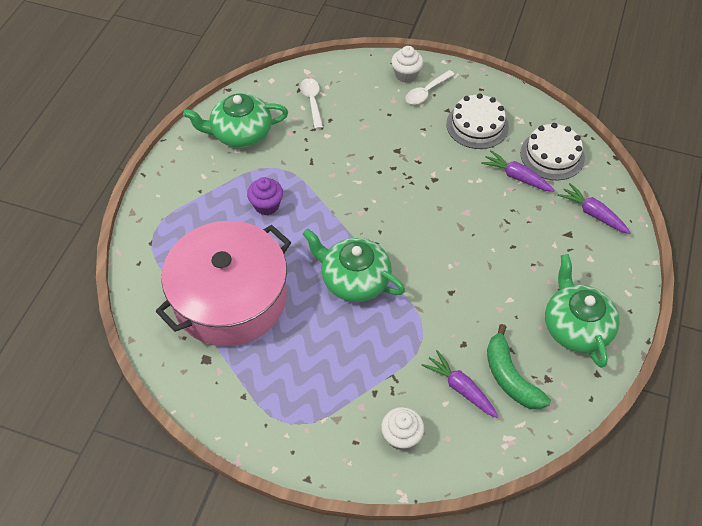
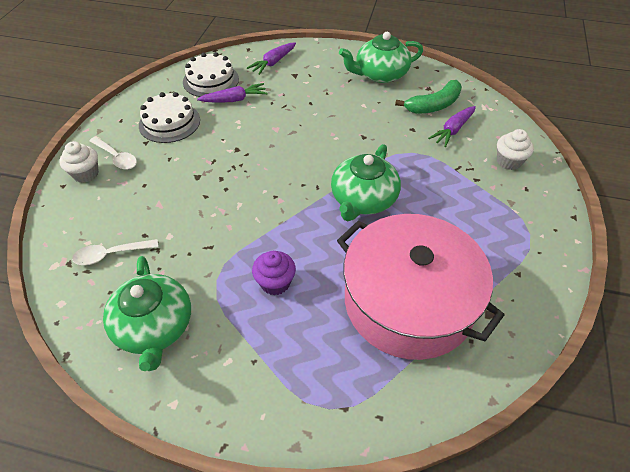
camera: 95 degrees left, 5 degrees down
purple carrot [481,150,555,192] -> purple carrot turned 135 degrees counterclockwise [197,83,268,103]

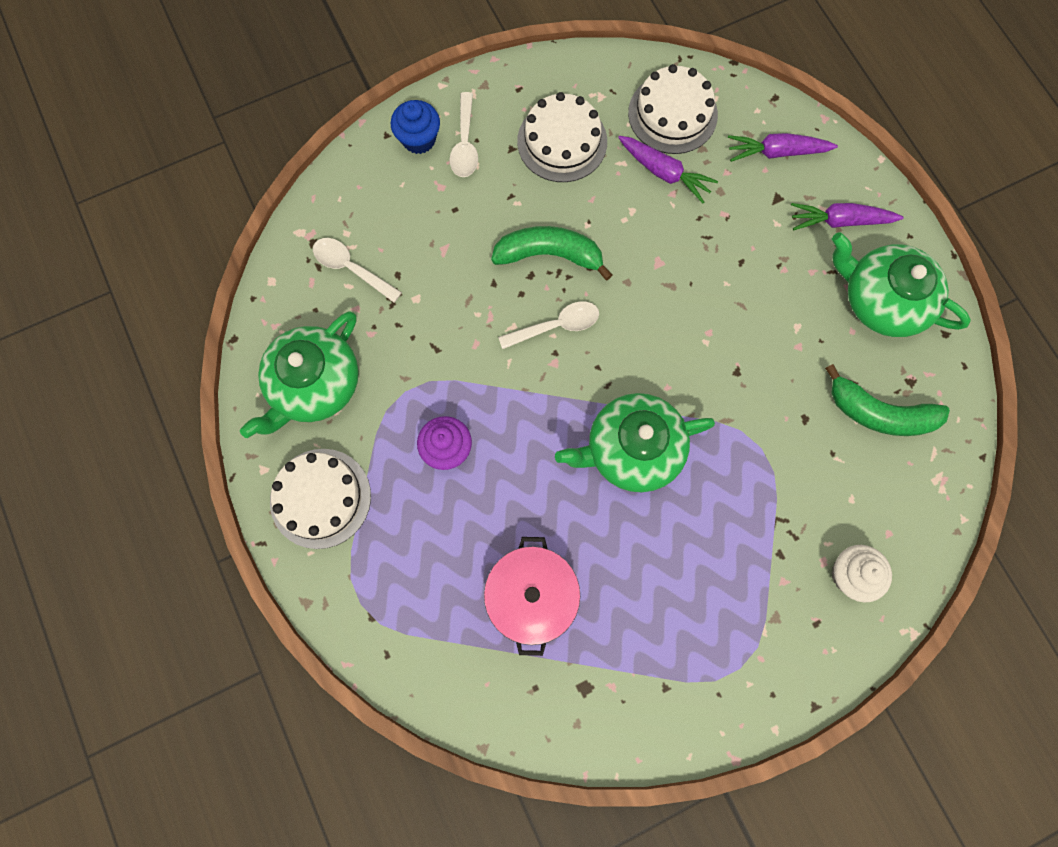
camera: 50 degrees right, 25 degrees up
white cupcake [59,141,99,183] -> blue cupcake [391,100,440,154]
pink pot [337,214,504,360] -> pink pot [484,537,580,656], size x0.53
purple carrot [428,106,476,147] -> purple carrot moved to [791,203,904,230]
none -> white cake [270,449,371,549]
none -> green banana [491,226,612,280]
none -> white spoon [498,301,599,349]

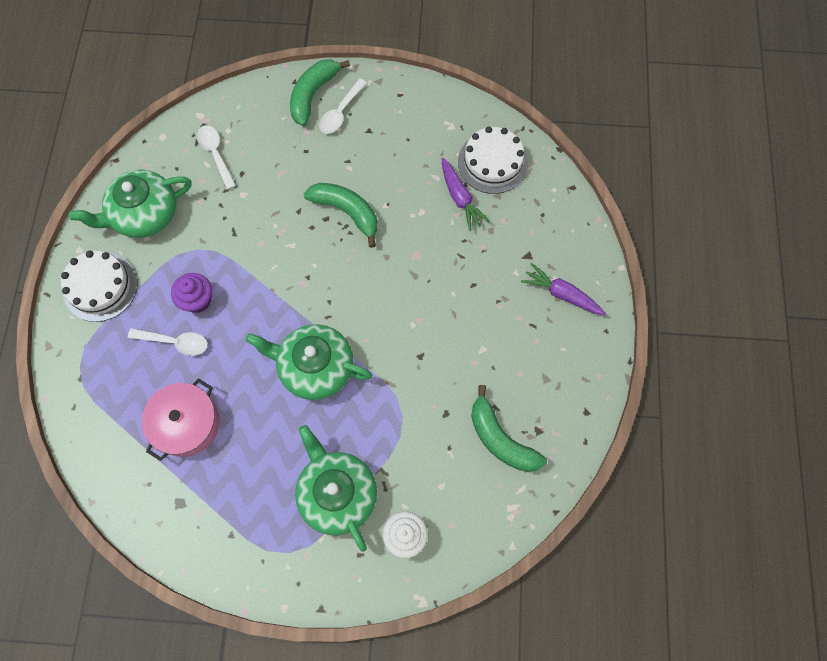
camera: 30 degrees right, 5 degrees down
blue cupcake [391,100,440,154] -> green banana [290,59,350,126]
white spoon [498,301,599,349] -> white spoon moved to [128,328,208,356]
white cake [517,92,607,182] -> none
purple carrot [728,133,838,162] -> none
green teapot [832,232,971,337] -> green teapot moved to [295,425,377,552]

